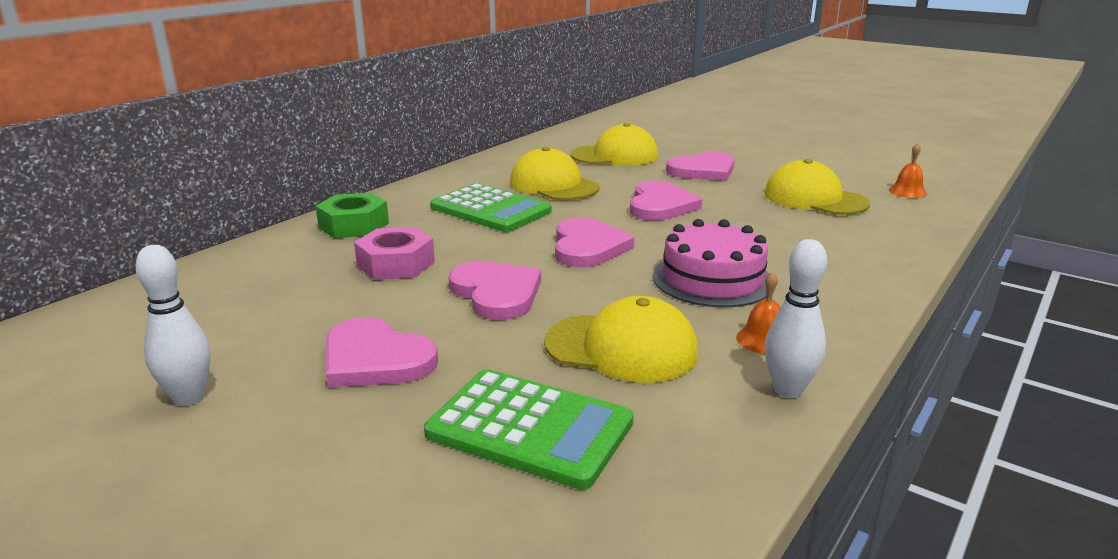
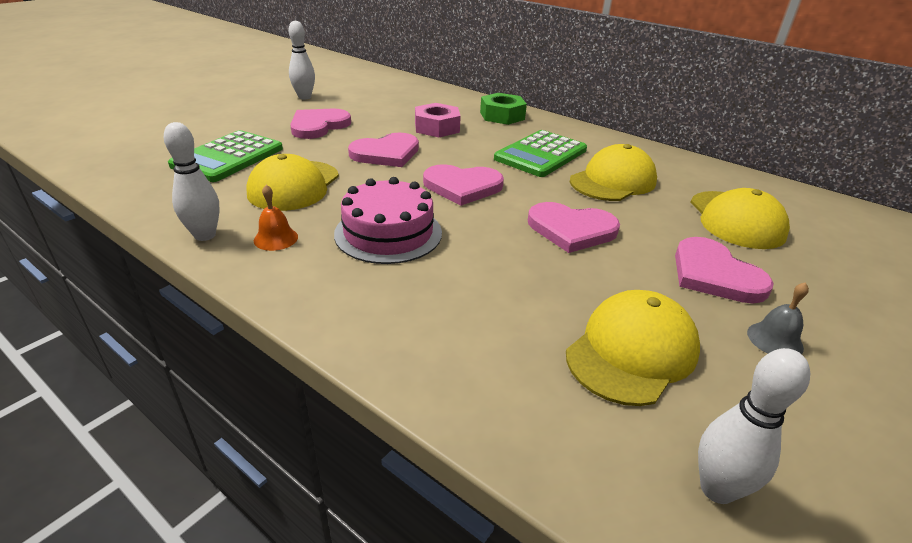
camera: 90 degrees right, 10 degrees up
orange bell [889,143,927,198] -> white bowling pin [698,348,810,504]
none -> grey bell [747,282,809,354]

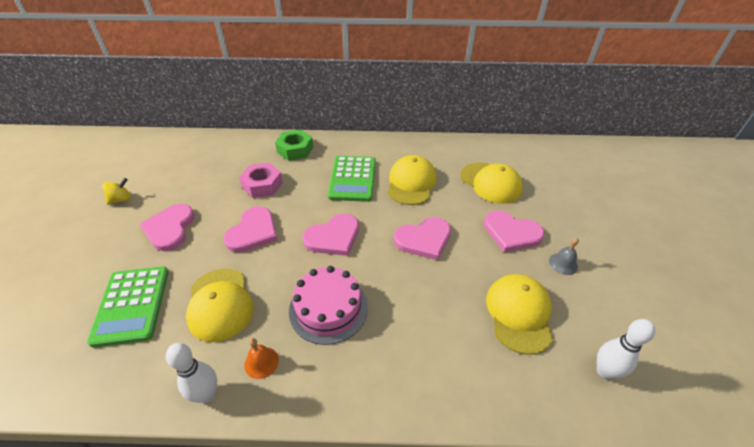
camera: 35 degrees left, 10 degrees up
white bowling pin [289,21,315,100] -> yellow spinning top [102,178,131,205]

